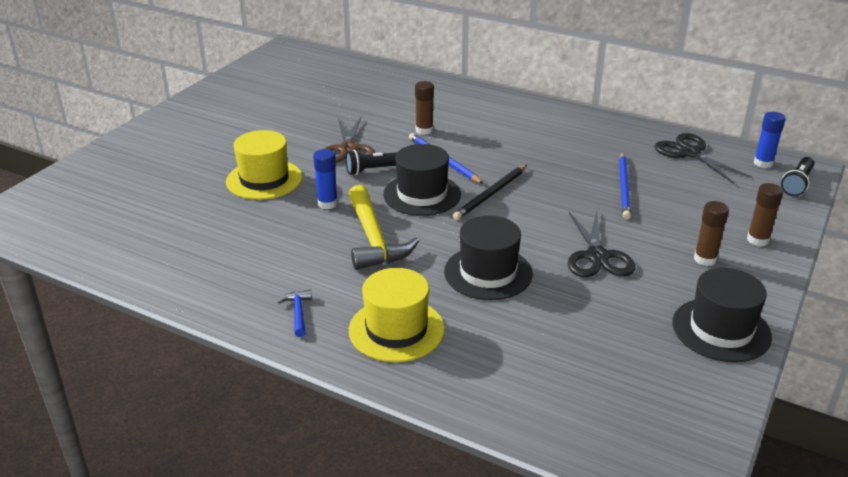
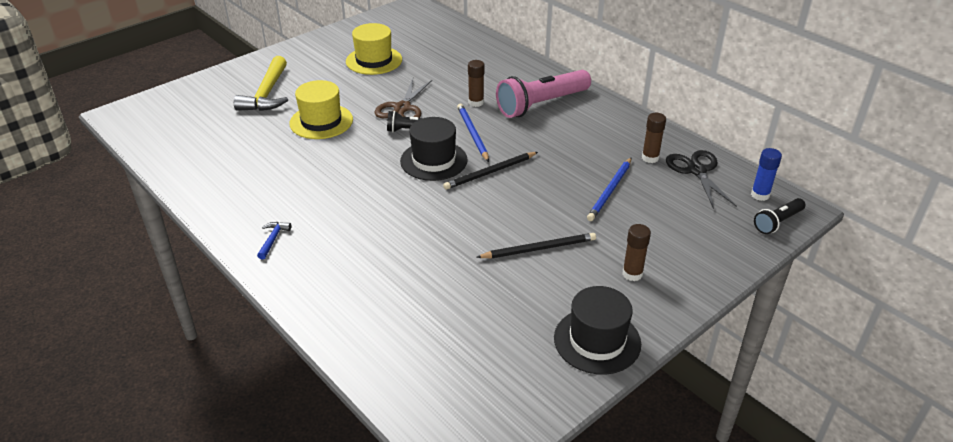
camera: 20 degrees right, 5 degrees up
blue glue stick [313,149,338,209] -> none
yellow hammer [348,185,419,270] -> yellow hammer moved to [234,56,288,111]
yellow hat [349,268,445,362] -> yellow hat moved to [346,23,402,75]
black hat [444,216,533,300] -> none
black scissors [568,211,635,277] -> black pencil [476,233,596,258]
brown glue stick [747,183,783,247] -> brown glue stick moved to [642,113,666,163]
none -> pink flashlight [496,70,591,118]

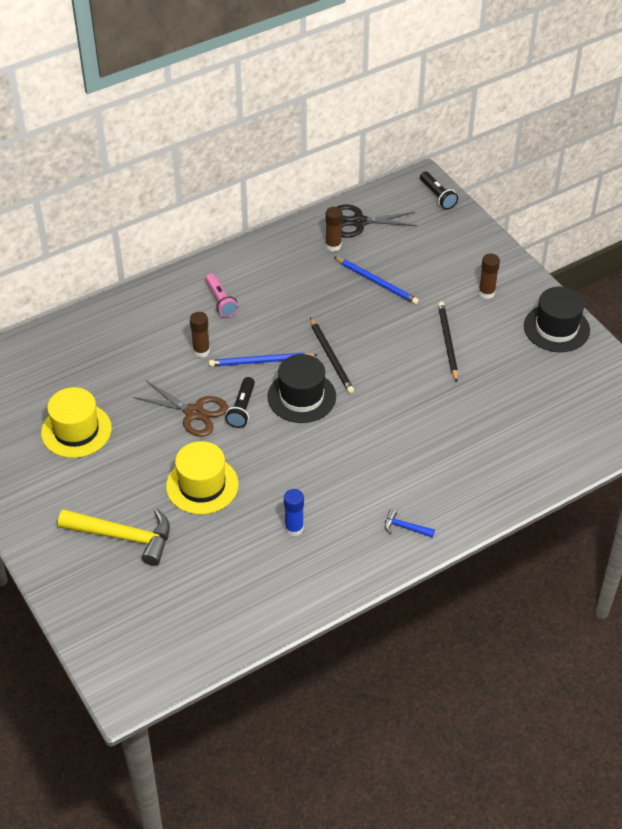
camera: 80 degrees left, 10 degrees up
pink flashlight [496,70,591,118] -> pink flashlight [205,274,238,317], size x0.52
blue glue stick [751,148,782,201] -> blue glue stick moved to [284,489,304,536]

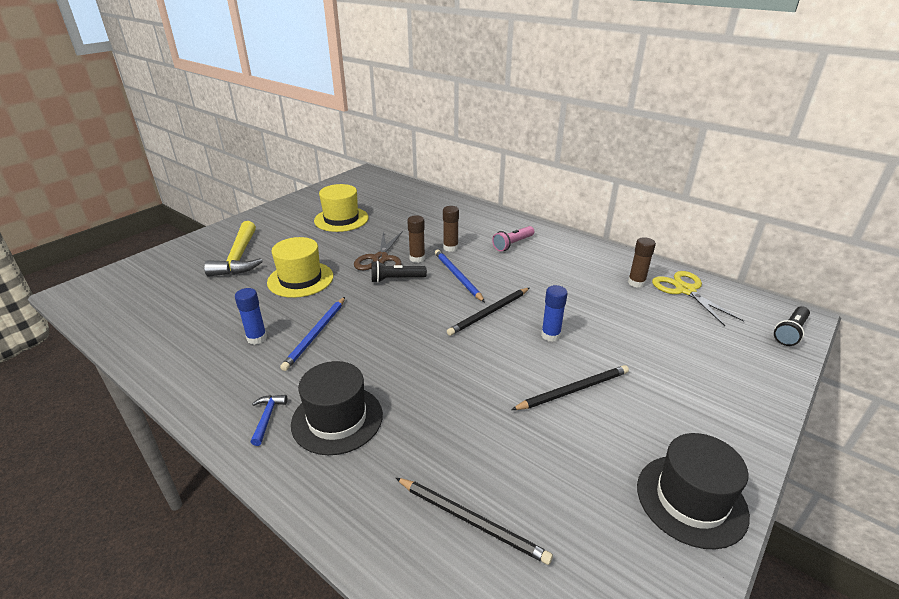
camera: 70 degrees right, 15 degrees down
black hat [267,354,336,423] -> black hat moved to [291,361,383,455]
blue pencil [334,257,419,304] -> blue pencil moved to [280,297,345,371]
black scissors [337,205,417,238] -> yellow scissors [652,271,744,326]
brown glue stick [479,254,500,299] -> brown glue stick moved to [407,215,425,263]
none -> black pencil [396,478,553,565]
none -> blue glue stick [541,285,568,342]

